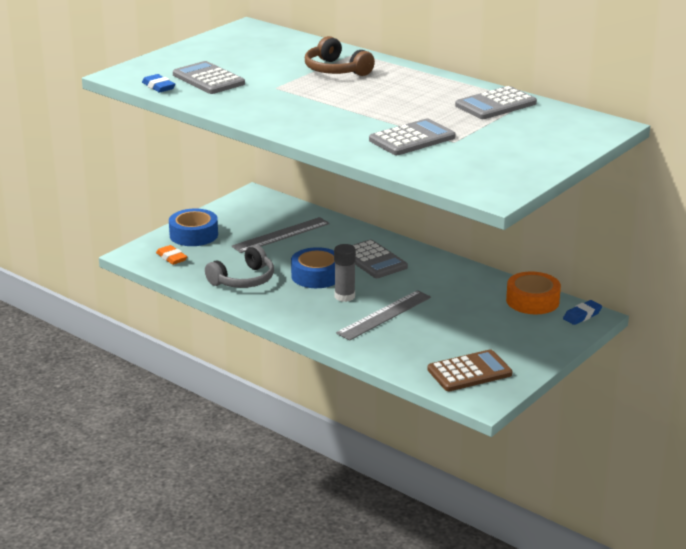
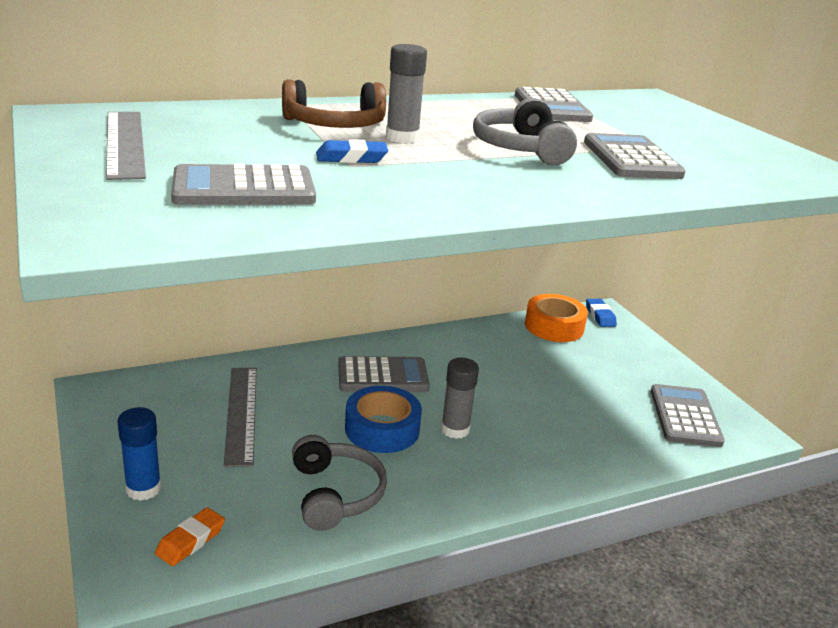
camera: 65 degrees left, 0 degrees up
blue eraser [142,74,175,92] -> blue eraser moved to [316,139,388,163]
orange eraser [156,245,187,265] -> orange eraser turned 45 degrees counterclockwise [155,507,225,566]
blue tape [169,208,218,246] -> blue glue stick [117,407,161,501]
grey ruler [336,290,431,340] -> grey ruler moved to [106,112,146,180]
brown calculator [427,350,513,391] -> grey calculator [651,384,725,447]
none -> grey glue stick [386,44,427,143]
none -> grey headphones [473,98,577,165]

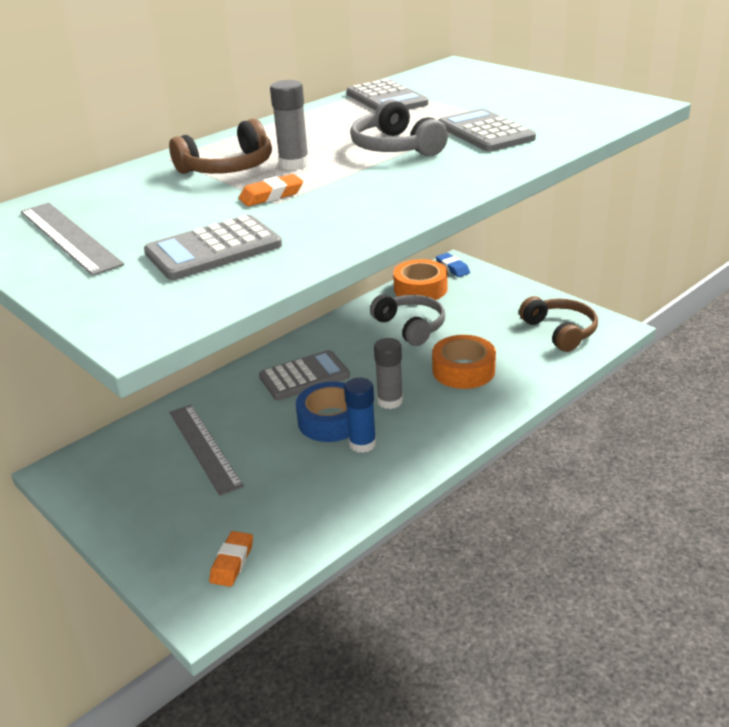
camera: 15 degrees left, 5 degrees up
blue glue stick [117,407,161,501] -> blue glue stick moved to [344,378,376,453]
grey headphones [292,435,387,531] -> grey headphones moved to [370,294,445,346]
blue eraser [316,139,388,163] -> orange eraser [239,174,303,206]
grey calculator [651,384,725,447] -> brown headphones [519,296,598,352]
none -> orange tape [432,335,496,389]

